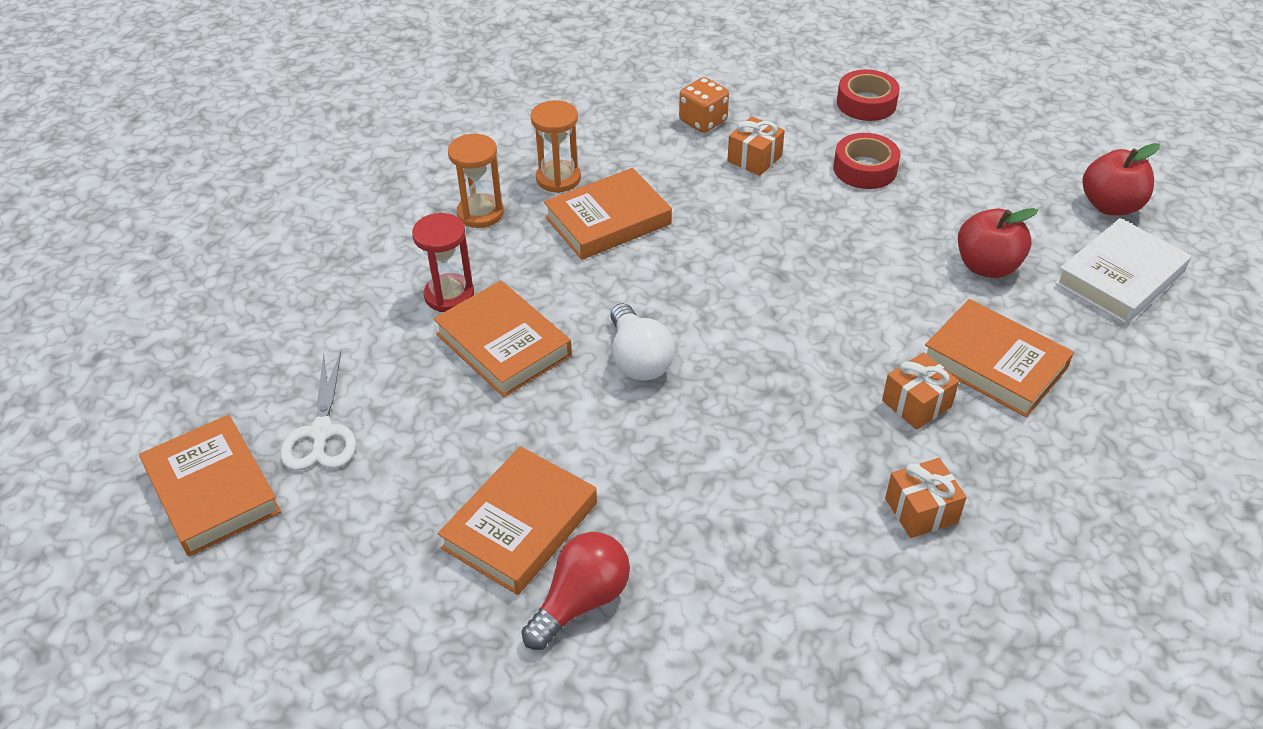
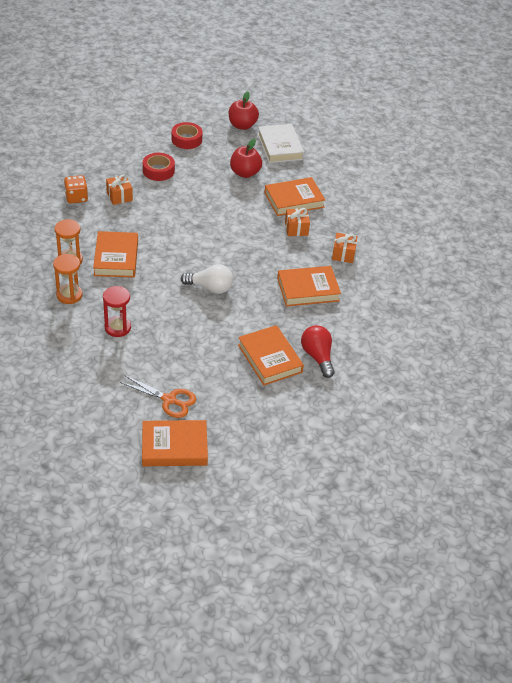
camera: 65 degrees left, 0 degrees up
white scissors [280,352,356,471] -> orange scissors [120,376,196,418]
orange book [433,281,572,397] -> orange book moved to [277,266,341,307]
red tape [837,70,900,121] -> red tape moved to [172,122,203,149]

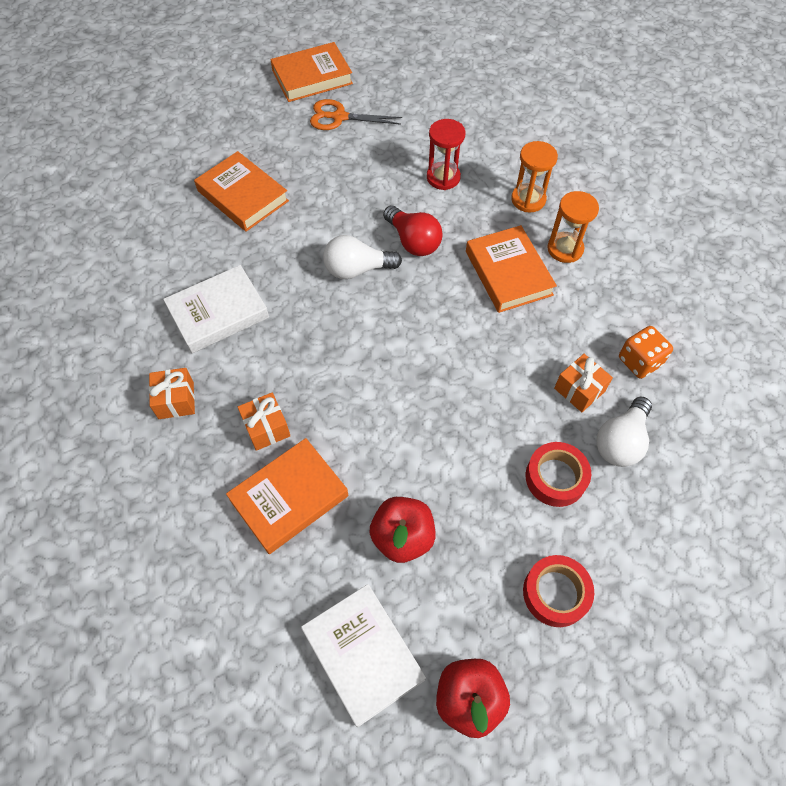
camera: 165 degrees right, 15 degrees up
orange book [277,266,341,307] -> white book [163,265,269,353]
red light bulb [301,325,335,378] -> red light bulb moved to [383,205,443,256]
none -> white light bulb [596,397,652,467]

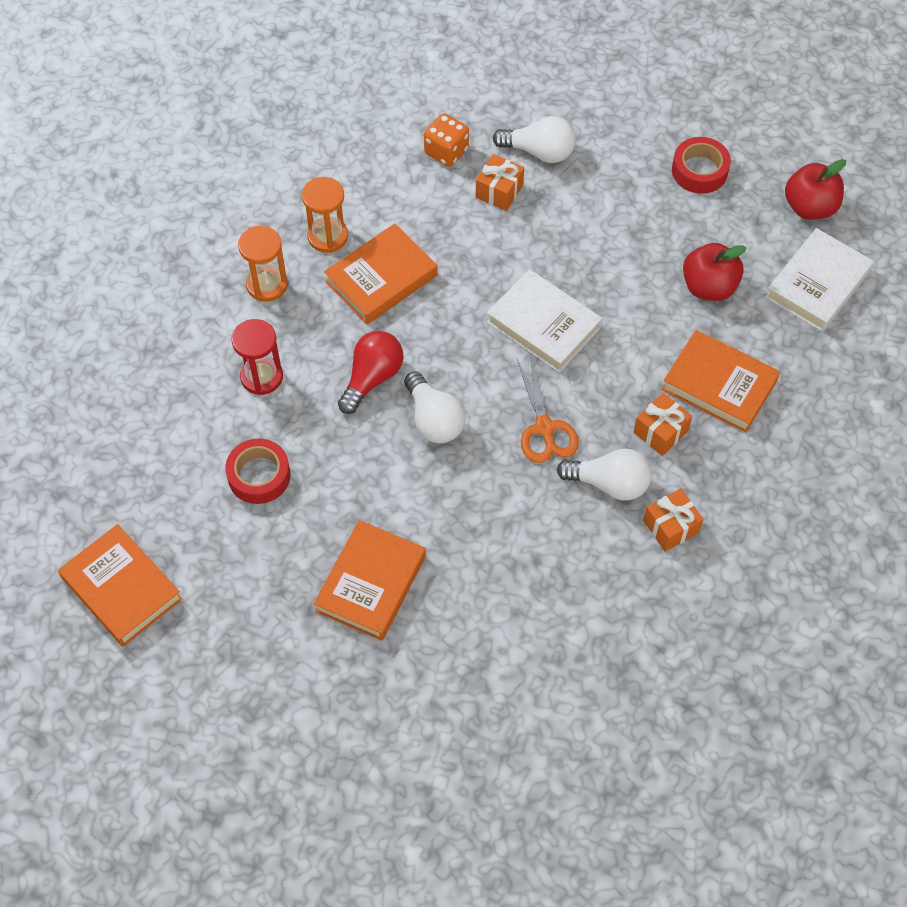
camera: 110 degrees left, 0 degrees up
white book [163,265,269,353] -> white book moved to [487,269,602,373]
orange scissors [310,99,402,130] -> orange scissors moved to [517,357,579,463]
red tape [526,442,591,507] -> red tape moved to [225,438,290,504]
none -> white light bulb [557,448,652,501]

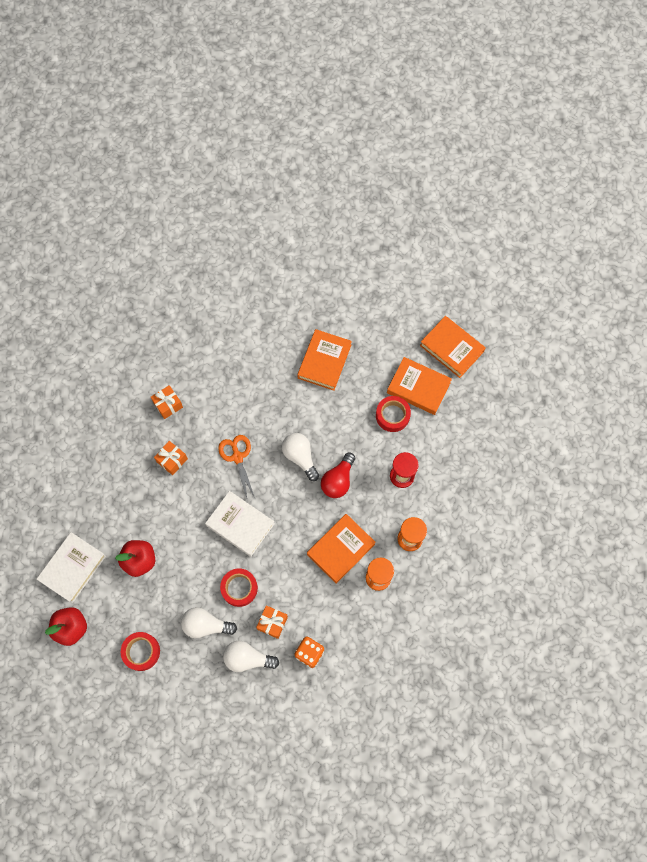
camera: 175 degrees right, 10 degrees up
white light bulb [557,448,652,501] -> white light bulb moved to [181,607,237,638]
orange book [661,330,780,433] -> orange book moved to [387,357,452,415]
none -> red tape [220,569,258,607]

